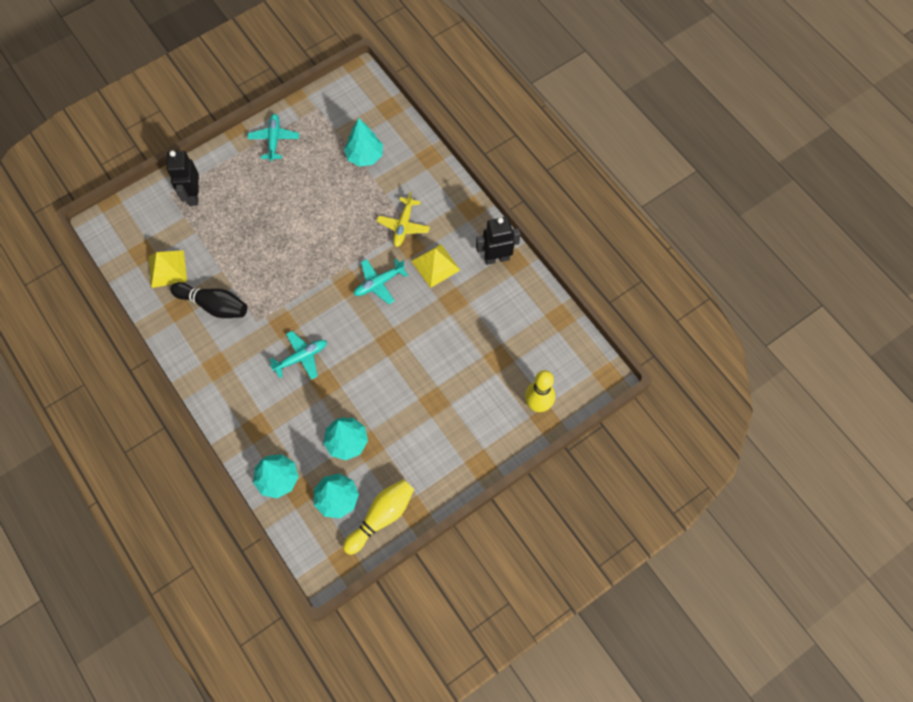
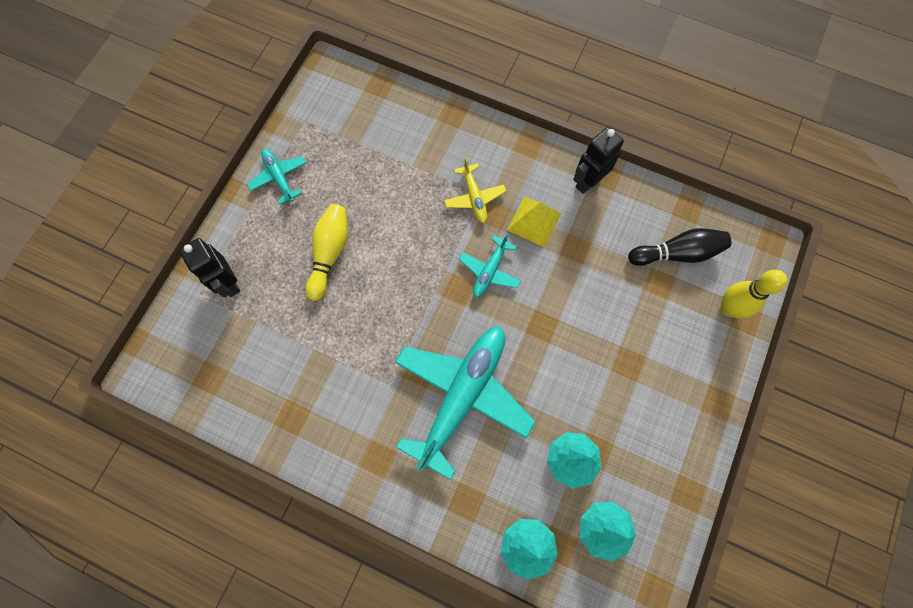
camera: 30 degrees left, 5 degrees up
yellow pyramid [148,250,187,288] -> none
black bowling pin [170,282,247,318] -> black bowling pin moved to [628,228,731,266]
turquoise plane [269,331,327,380] -> turquoise plane [395,327,536,480], size x2.15
yellow bowling pin [343,479,414,555] -> yellow bowling pin moved to [306,204,348,301]
turquoise tree [344,118,383,167] -> none

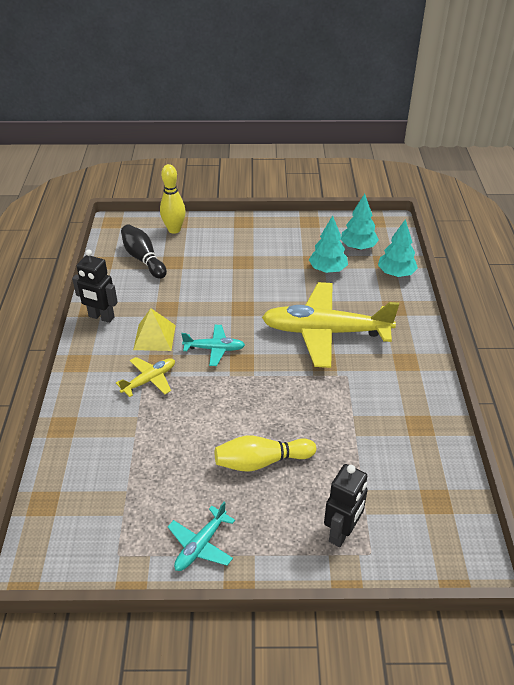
camera: 115 degrees left, 30 degrees down
turquoise plane [395,327,536,480] -> yellow plane [262,282,399,368]

